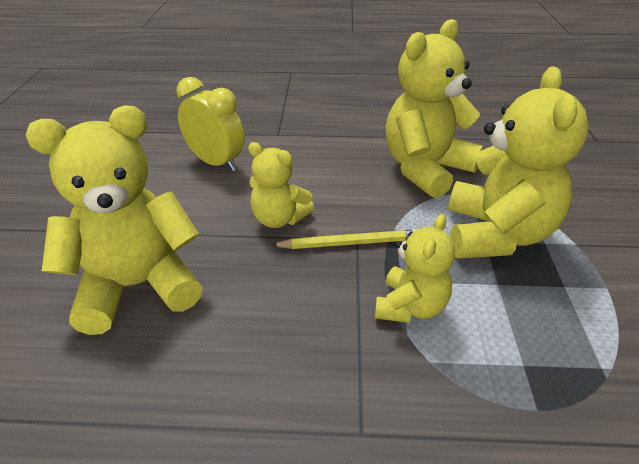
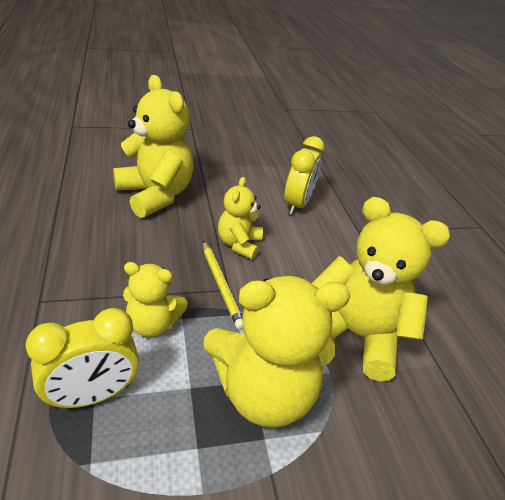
camera: 70 degrees right, 0 degrees up
none -> yellow clock [26,308,139,408]

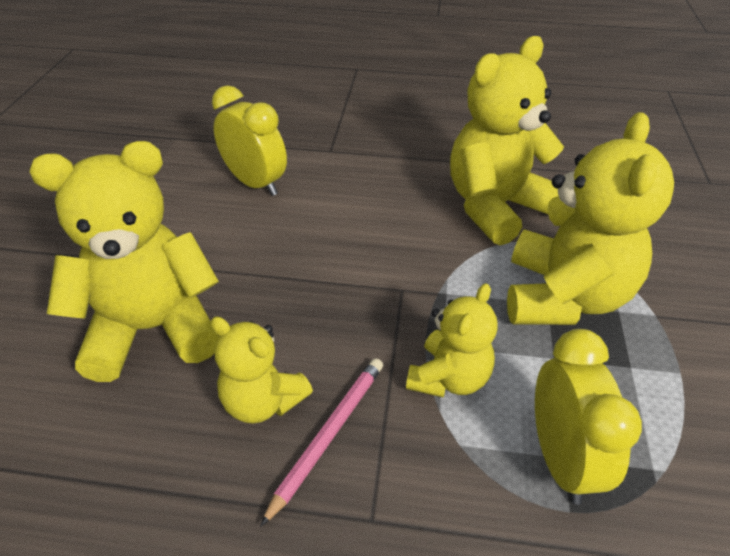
camera: 65 degrees left, 5 degrees up
yellow pencil [203,241,243,329] -> none
yellow teddy bear [218,177,263,259] -> yellow teddy bear moved to [210,316,313,424]
none -> pink pencil [260,358,383,527]

